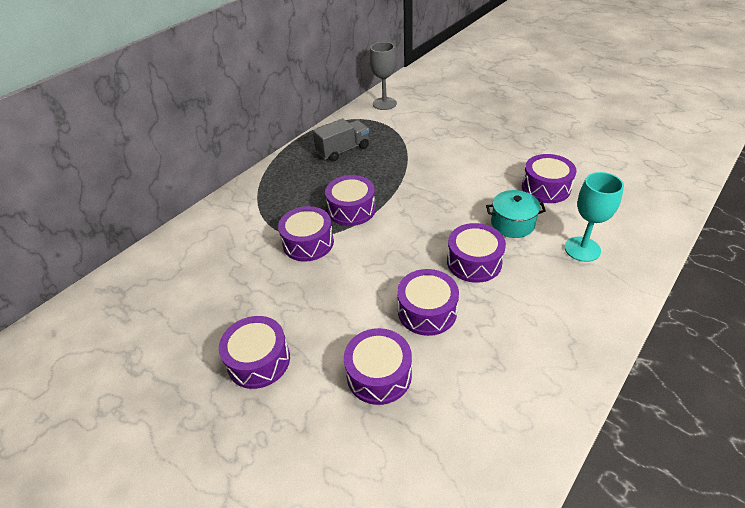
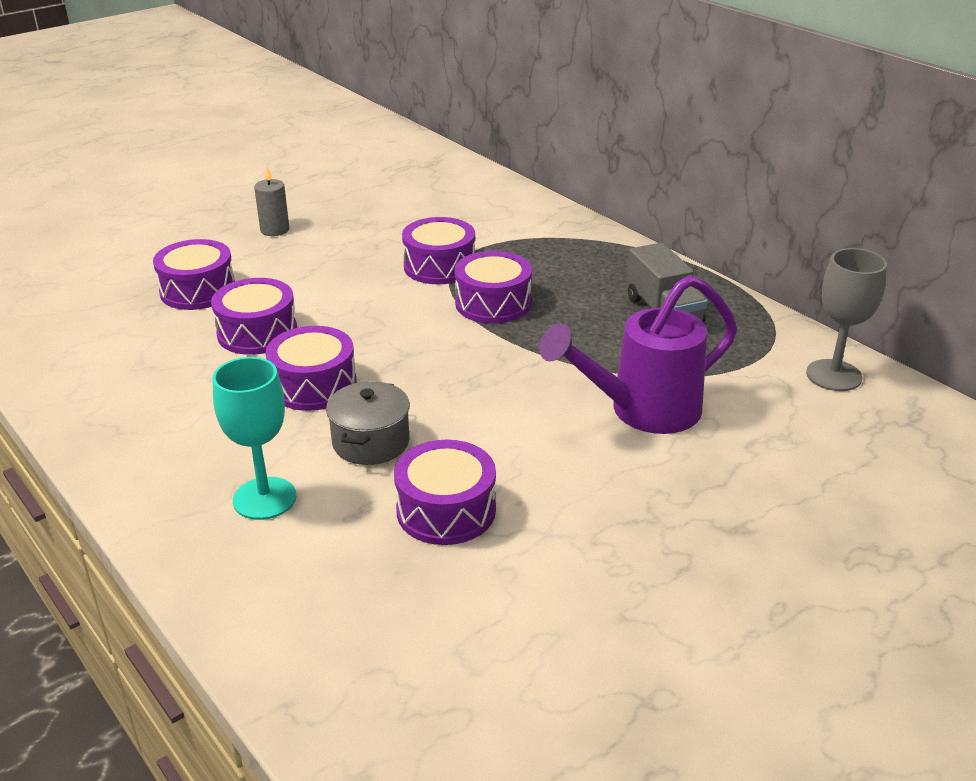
camera: 100 degrees right, 10 degrees down
purple drum [219,316,290,389] -> grey candle [254,166,289,236]
turquoise pot [486,190,546,238] -> grey pot [326,381,410,465]
none -> purple watering can [540,275,737,434]

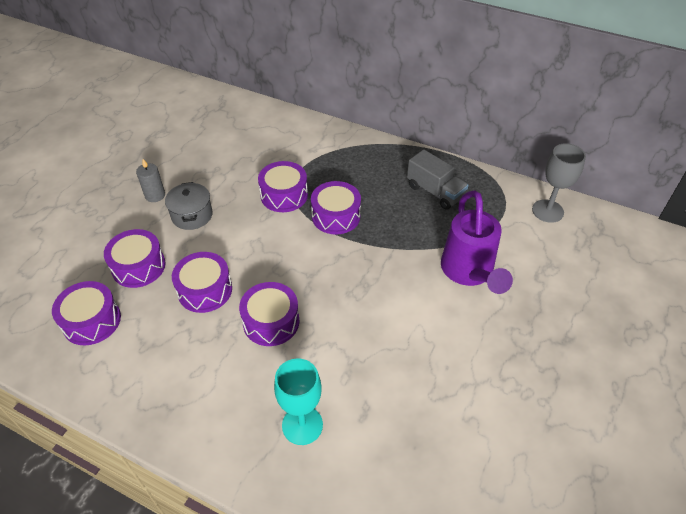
camera: 25 degrees left, 15 degrees up
grey pot [326,381,410,465] -> grey pot moved to [165,182,213,230]
purple drum [394,440,496,545] -> purple drum moved to [52,281,121,345]
purple watering can [540,275,737,434] -> purple watering can turned 45 degrees counterclockwise [441,191,513,294]

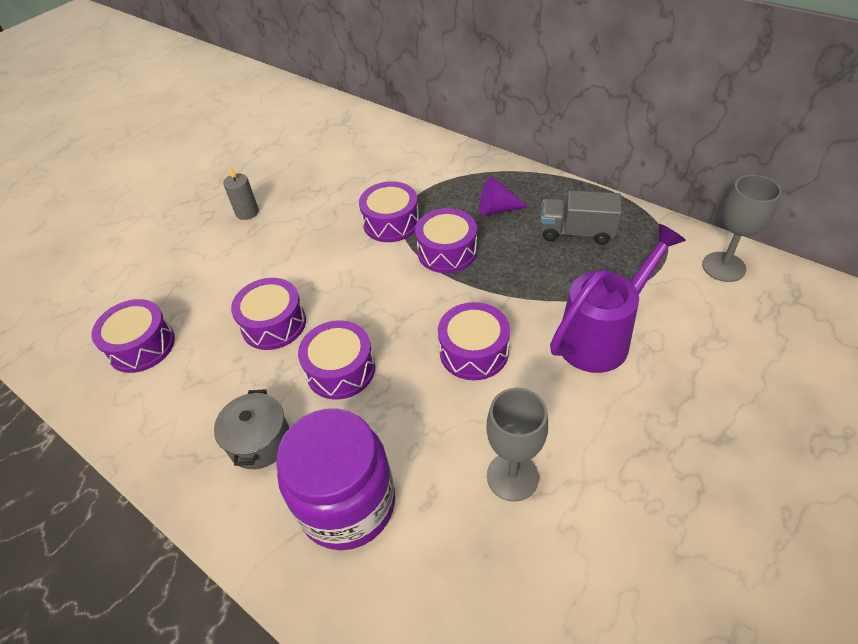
camera: 15 degrees right, 0 degrees up
purple drum [104,229,165,288] -> purple drum moved to [438,302,510,380]
grey pot [165,182,213,230] -> grey pot moved to [214,389,289,469]
turquoise goblet [274,358,323,445] -> purple jar [276,408,395,550]
grey truck [407,149,469,210] -> grey truck turned 135 degrees clockwise [540,191,622,245]
purple watering can [441,191,513,294] -> purple watering can turned 135 degrees counterclockwise [550,224,686,373]
none -> purple cone [479,176,529,216]
none -> grey goblet [486,388,548,501]

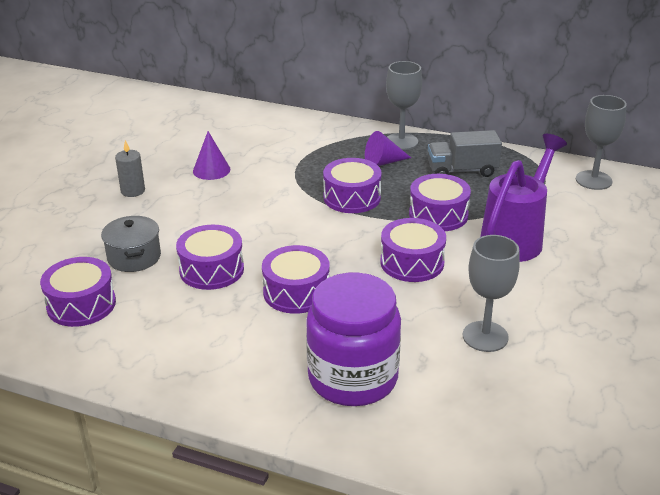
camera: 20 degrees left, 15 degrees down
grey pot [214,389,289,469] -> grey pot moved to [101,216,161,272]
purple drum [359,181,419,242] -> purple drum moved to [409,174,471,231]
none -> purple cone [193,131,230,180]
none -> grey goblet [386,61,422,150]

